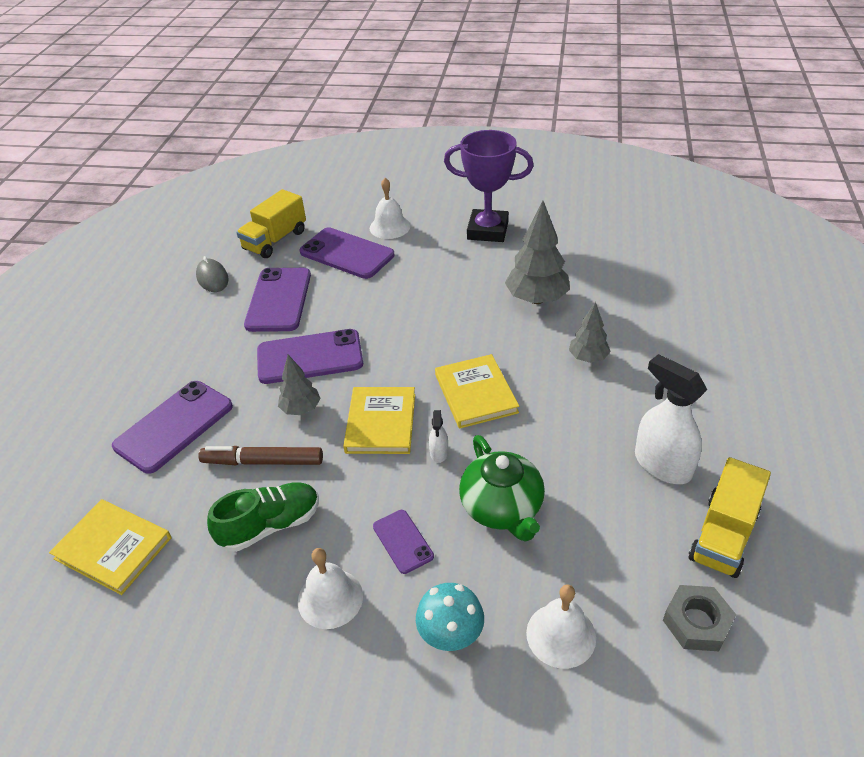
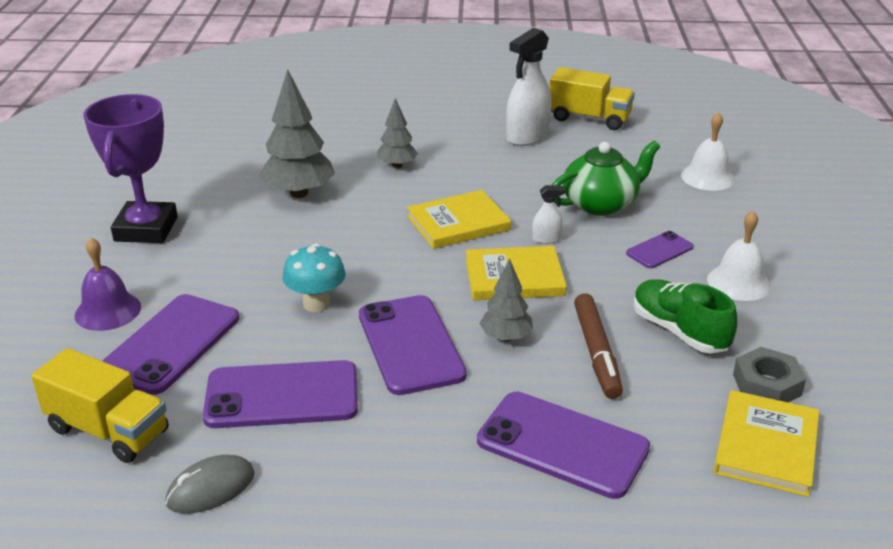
camera: 100 degrees left, 10 degrees down
white bell [370,178,410,239] -> purple bell [75,238,141,331]
turquoise mushroom [416,583,484,651] -> turquoise mushroom moved to [283,243,346,312]
grey nut [663,585,736,651] -> grey nut moved to [733,347,806,402]

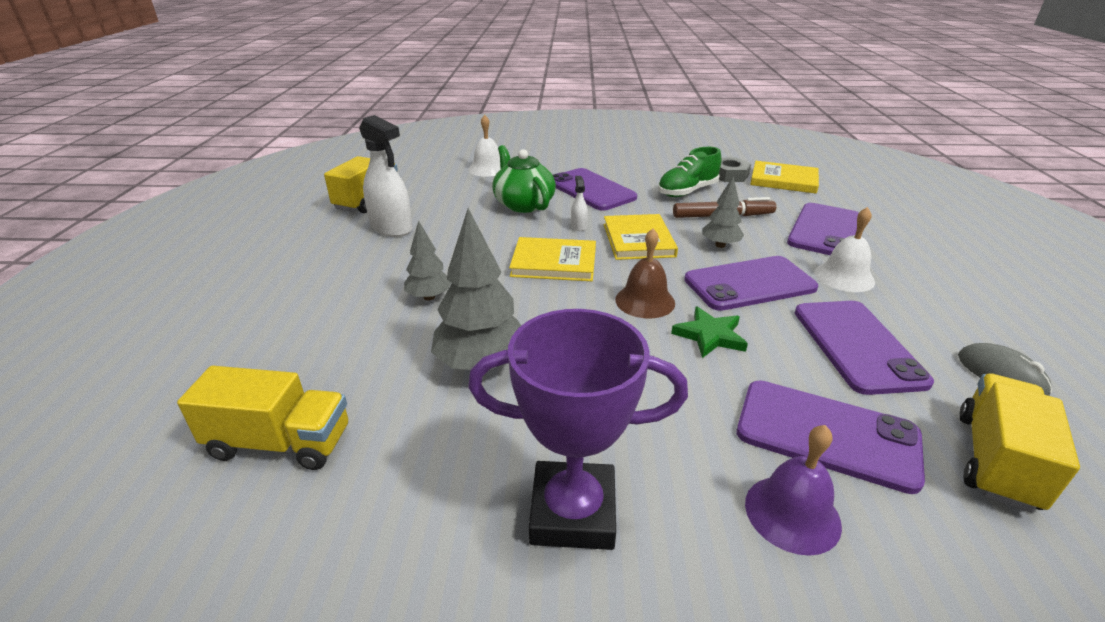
camera: 90 degrees left, 0 degrees up
turquoise mushroom [283,243,346,312] -> green star [671,307,748,358]
yellow book [407,190,511,249] -> yellow book turned 60 degrees counterclockwise [509,237,596,281]
purple phone [626,231,694,268] -> purple phone [553,168,637,211], size x1.91
white bell [707,211,771,301] -> white bell moved to [815,207,875,292]
none -> yellow truck [177,366,348,470]
none -> brown bell [615,229,675,319]

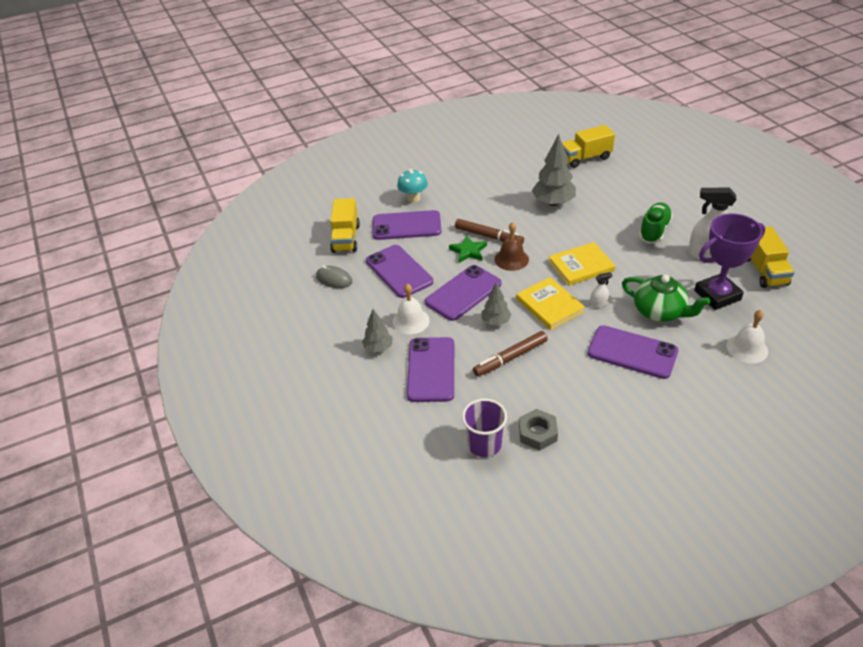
camera: 155 degrees right, 10 degrees up
grey tree [404,220,452,300] -> grey tree moved to [362,309,393,353]
purple trophy [468,309,688,550] -> purple trophy moved to [694,213,765,310]
white spray bottle [571,176,588,231] -> white spray bottle turned 75 degrees counterclockwise [590,272,612,308]
green shoe [658,147,721,197] -> green shoe moved to [639,203,673,243]
purple bell [745,425,842,556] -> turquoise mushroom [397,169,428,203]
yellow book [750,161,819,194] -> purple cup [462,399,507,457]
none -> brown marker [455,219,524,245]

